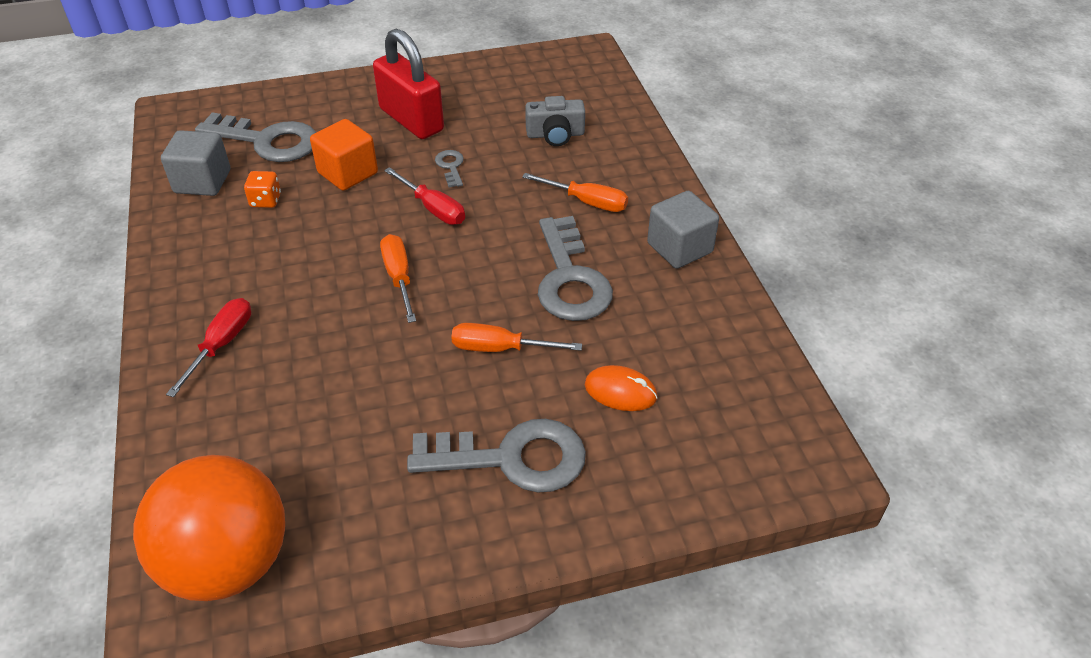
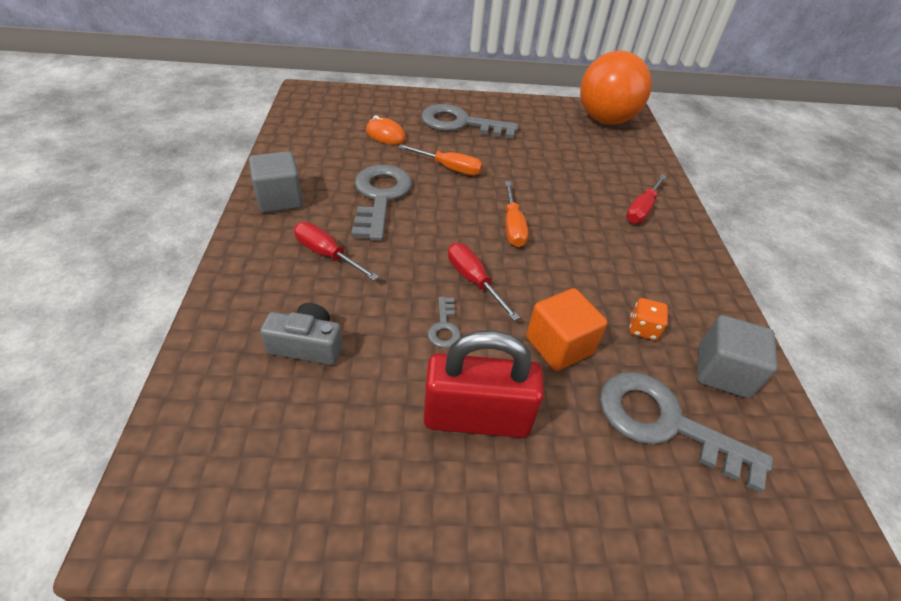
camera: 170 degrees left, 0 degrees up
red padlock [373,29,444,139] -> red padlock turned 60 degrees counterclockwise [423,330,544,438]
orange screwdriver [522,173,628,212] -> red screwdriver [294,222,379,281]

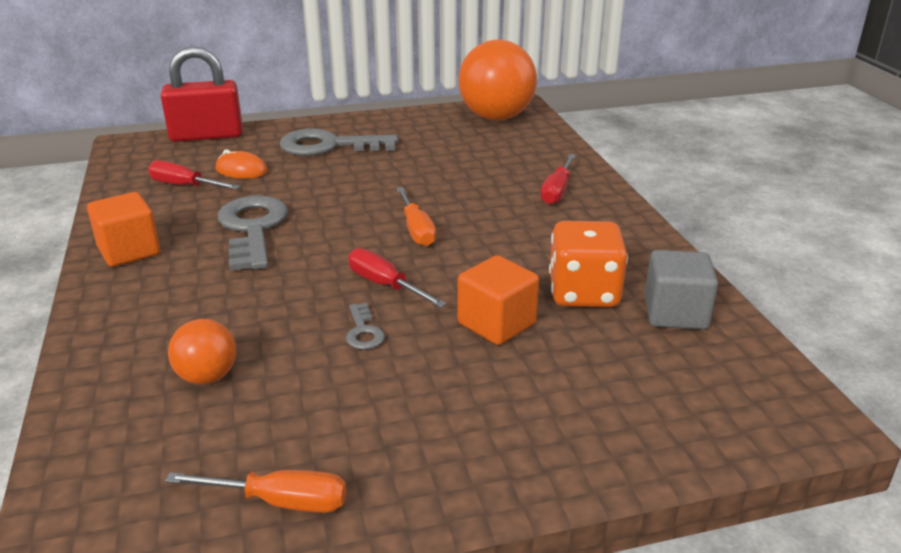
camera: 10 degrees left, 15 degrees down
grey cube [249,151,303,213] -> orange cube [87,192,160,267]
grey camera [260,303,343,365] -> orange ball [168,319,236,385]
red screwdriver [294,222,379,281] -> red screwdriver moved to [148,160,240,189]
orange screwdriver [398,144,483,175] -> orange screwdriver moved to [165,470,347,513]
red padlock [423,330,544,438] -> red padlock moved to [161,46,243,142]
grey key [600,372,773,493] -> none
orange dice [630,298,668,340] -> orange dice [549,221,628,307], size x2.03

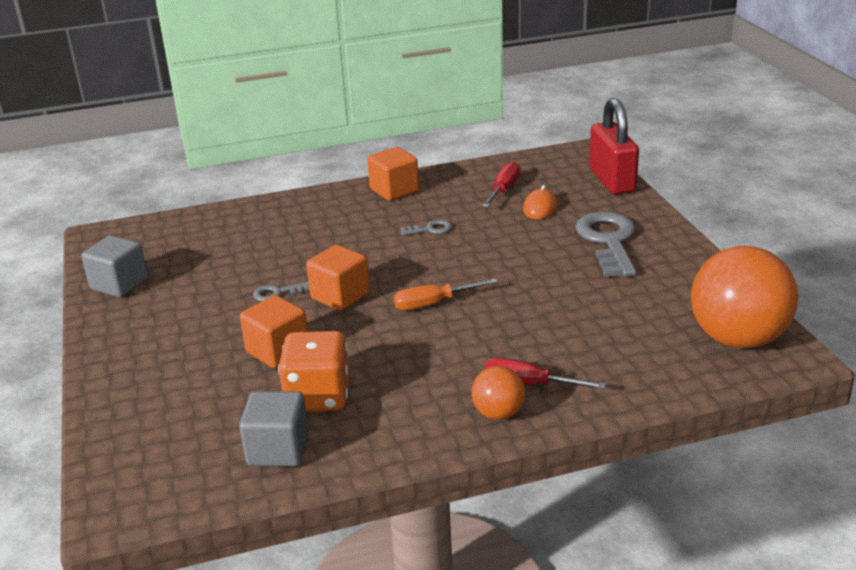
camera: 90 degrees right, 0 degrees up
orange screwdriver [165,470,347,513] -> grey cube [81,235,148,298]
orange ball [168,319,236,385] -> orange ball moved to [471,366,525,420]
grey key [218,195,288,271] -> grey key [400,220,452,236], size x0.45
red screwdriver [348,248,446,308] -> orange cube [306,244,370,311]

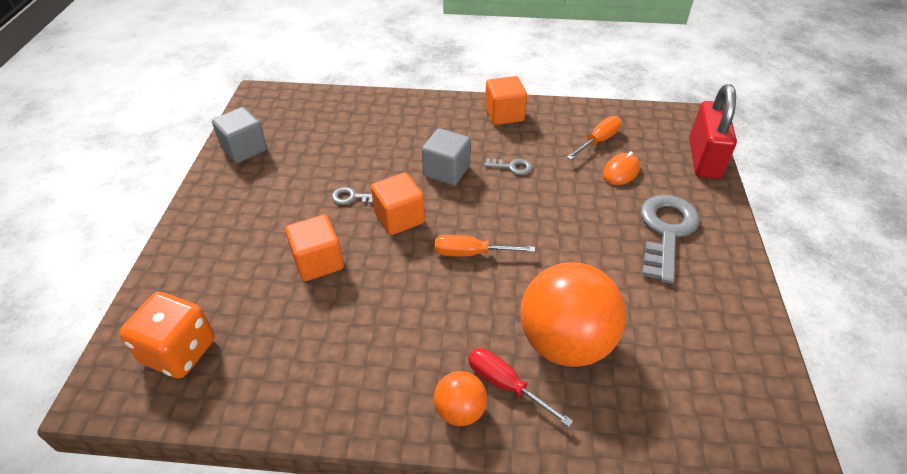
camera: 20 degrees right, 15 degrees up
grey cube [239,391,309,467] -> grey cube moved to [422,128,471,186]
orange dice [278,331,350,412] -> orange dice moved to [119,292,215,379]
red screwdriver [482,162,520,208] -> orange screwdriver [566,116,622,160]
orange ball [691,246,798,349] -> orange ball moved to [520,262,626,367]

